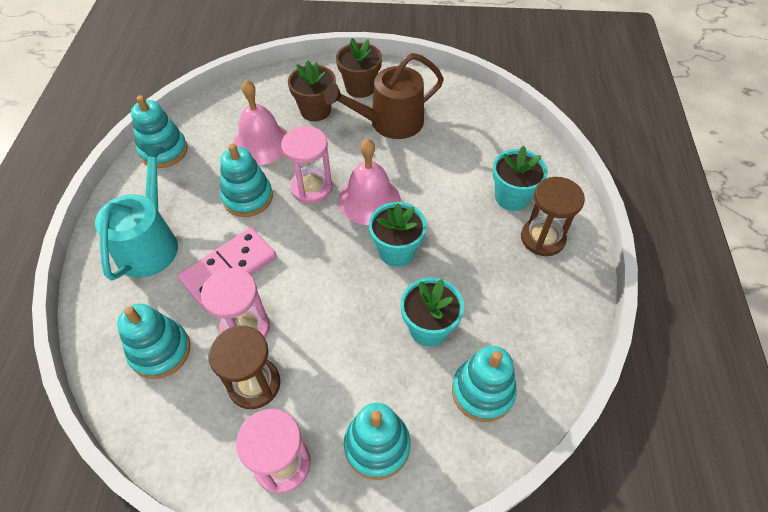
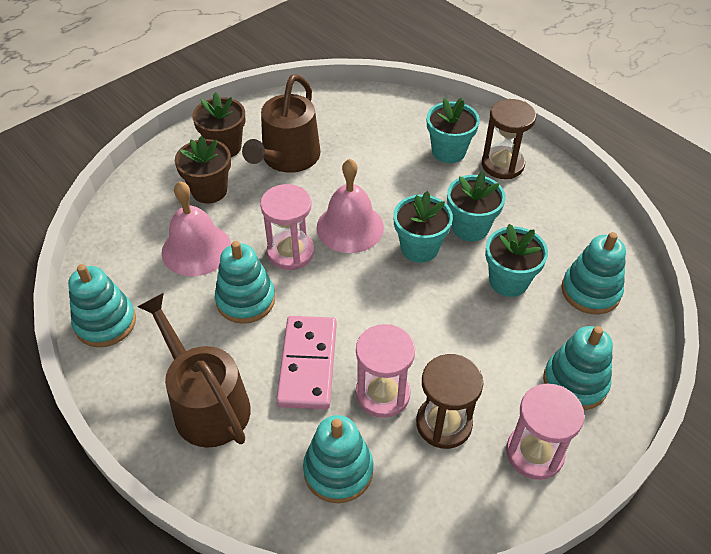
camera: 45 degrees left, 5 degrees down
turquoise watering can [95,145,178,281] -> brown watering can [137,293,251,448]
none -> turquoise flower pot [447,171,506,241]

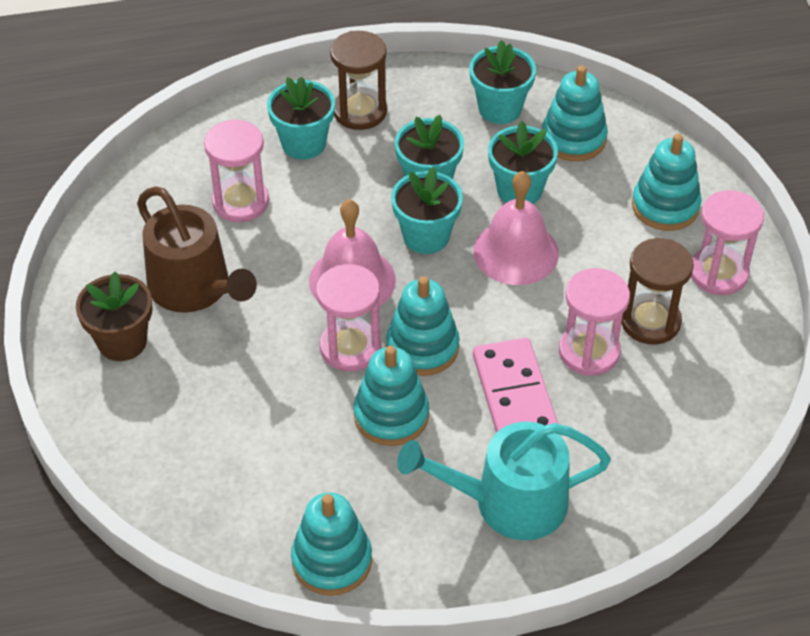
camera: 60 degrees left, 0 degrees up
brown watering can [137,293,251,448] -> turquoise watering can [397,422,611,540]
pink bell [162,181,231,276] -> pink bell moved to [473,171,559,285]
brown flower pot [175,136,231,203] -> none
pink domino [276,316,337,410] -> pink domino turned 45 degrees clockwise [473,338,560,435]
turquoise stacking toy [303,415,373,503] -> turquoise stacking toy moved to [386,276,460,376]
none -> pink hourglass [204,119,269,222]
none -> turquoise flower pot [469,40,536,124]

